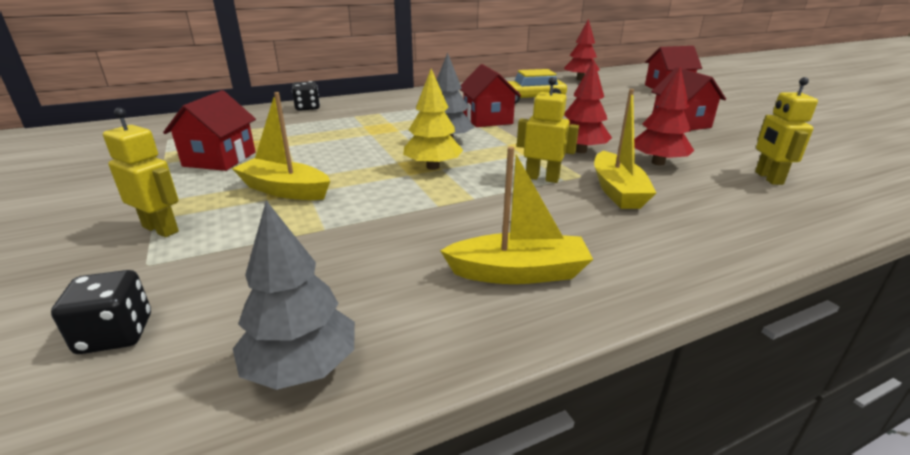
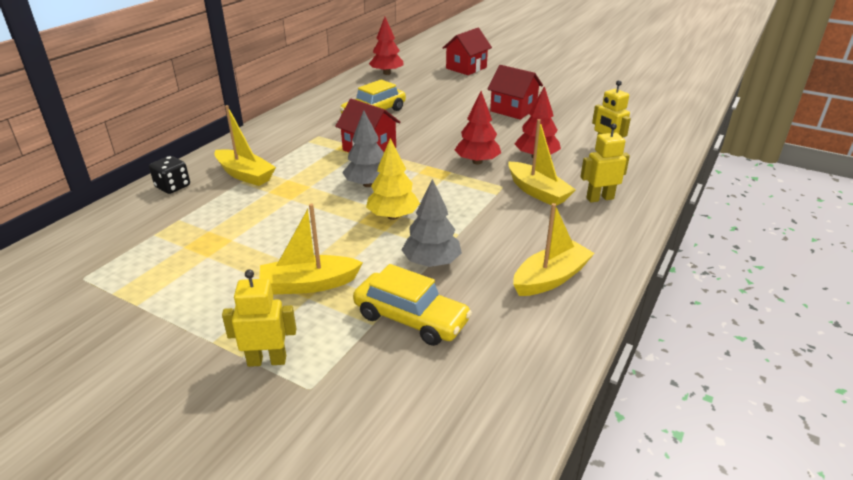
camera: 35 degrees left, 5 degrees up
black dice [51,270,151,354] -> none
red house [163,90,256,171] -> none
grey tree [233,200,355,390] -> grey tree moved to [402,179,462,267]
yellow robot [517,77,579,183] -> yellow robot moved to [581,123,630,202]
none -> yellow boat [214,105,276,186]
none -> yellow car [353,264,472,346]

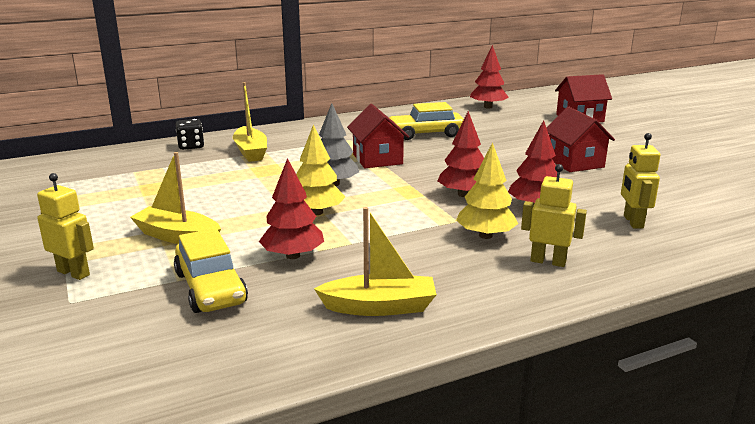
camera: 35 degrees right, 10 degrees down
grey tree [402,179,462,267] -> red tree [259,158,324,259]
yellow boat [508,119,576,206] -> yellow tree [456,142,518,239]

